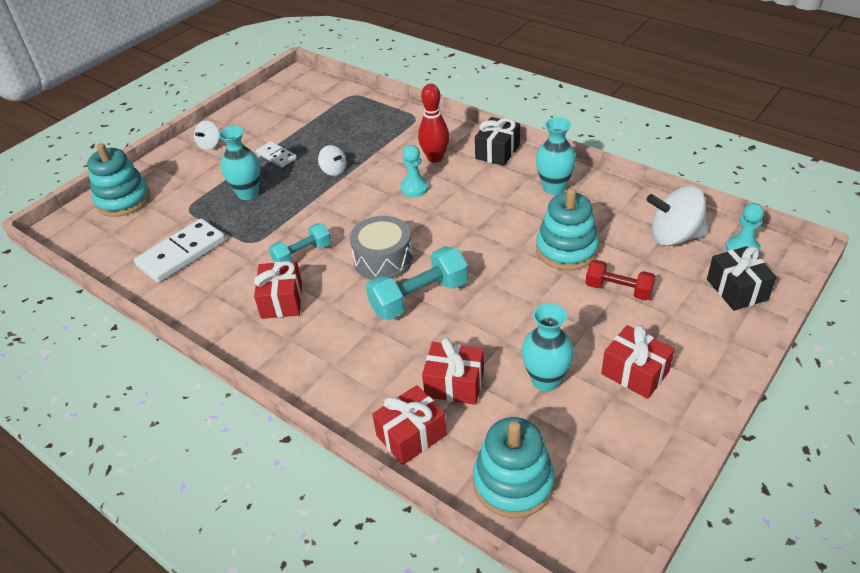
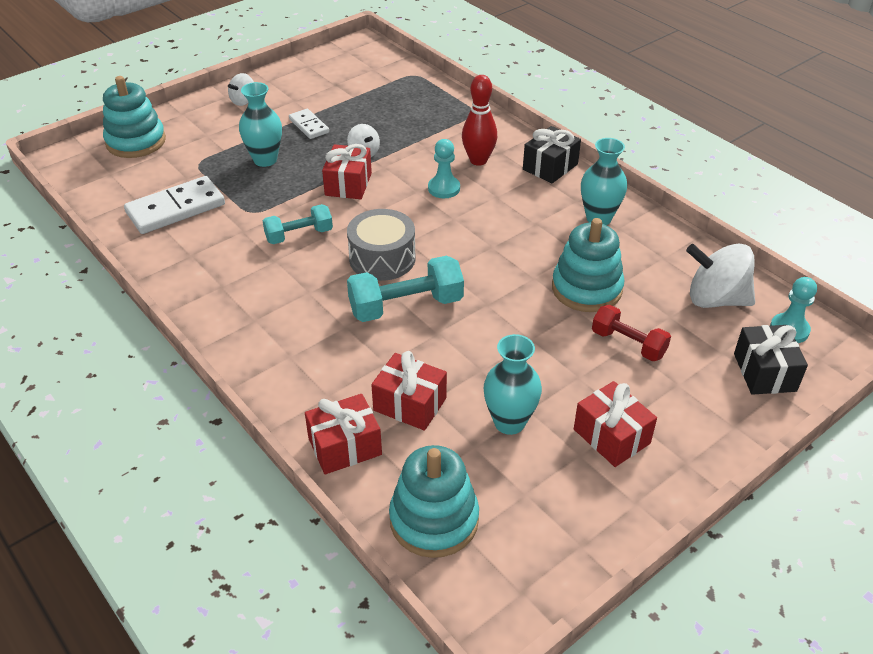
camera: 10 degrees right, 0 degrees up
red gift [254,261,302,319] -> red gift moved to [322,144,372,199]

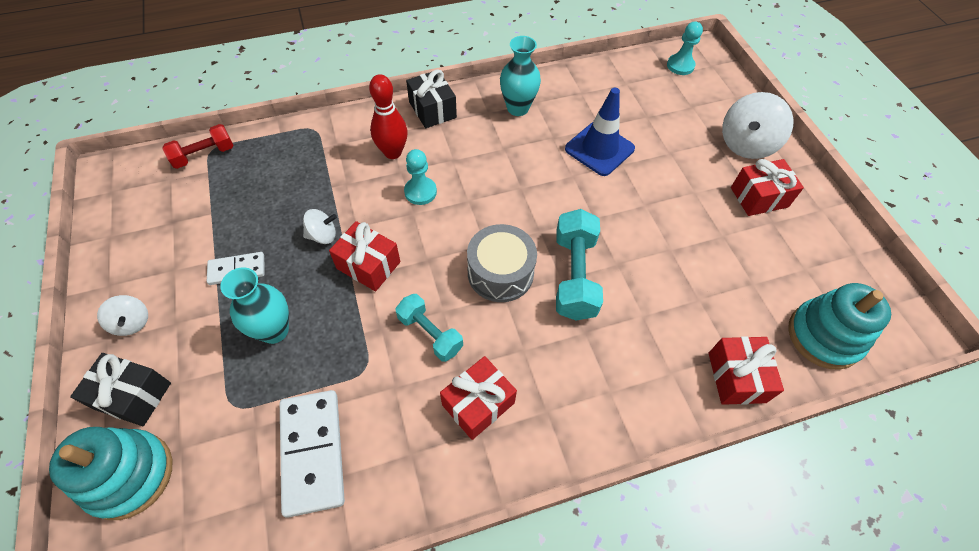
camera: 70 degrees left, 15 degrees up
turquoise dumbbell [263,204,333,244] -> turquoise dumbbell turned 45 degrees counterclockwise [395,294,463,362]
red gift [371,351,447,431] -> red gift moved to [440,356,517,440]
turquoise vase [484,334,542,435] -> none
turquoise stacking toy [552,218,625,312] -> blue traffic cone [565,88,635,176]
red dumbbell [592,305,671,361] -> red dumbbell moved to [162,124,234,169]
white spinning top [686,243,755,308] -> white spinning top moved to [722,92,794,159]
black gift [734,325,808,395] -> black gift moved to [70,353,171,426]

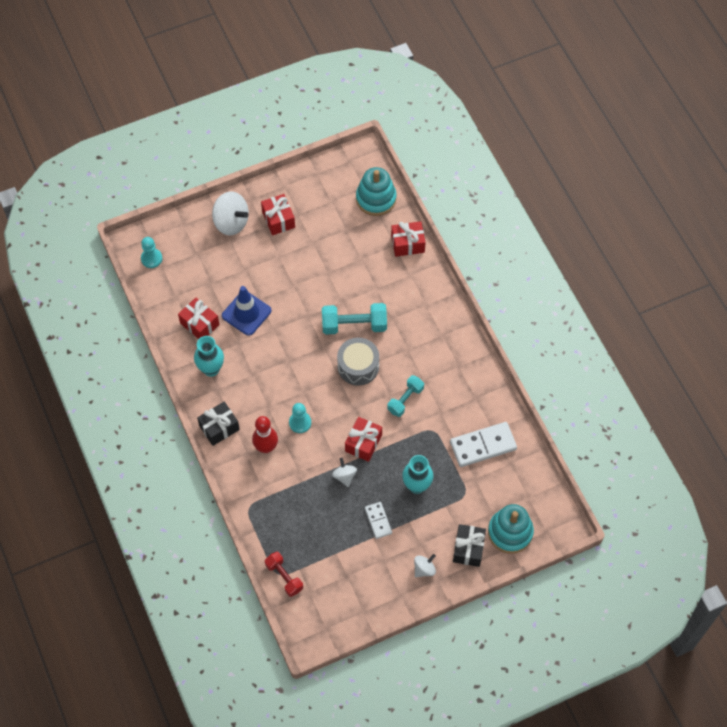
camera: 95 degrees left, 5 degrees up
red gift [440,356,517,440] -> red gift moved to [178,298,220,339]

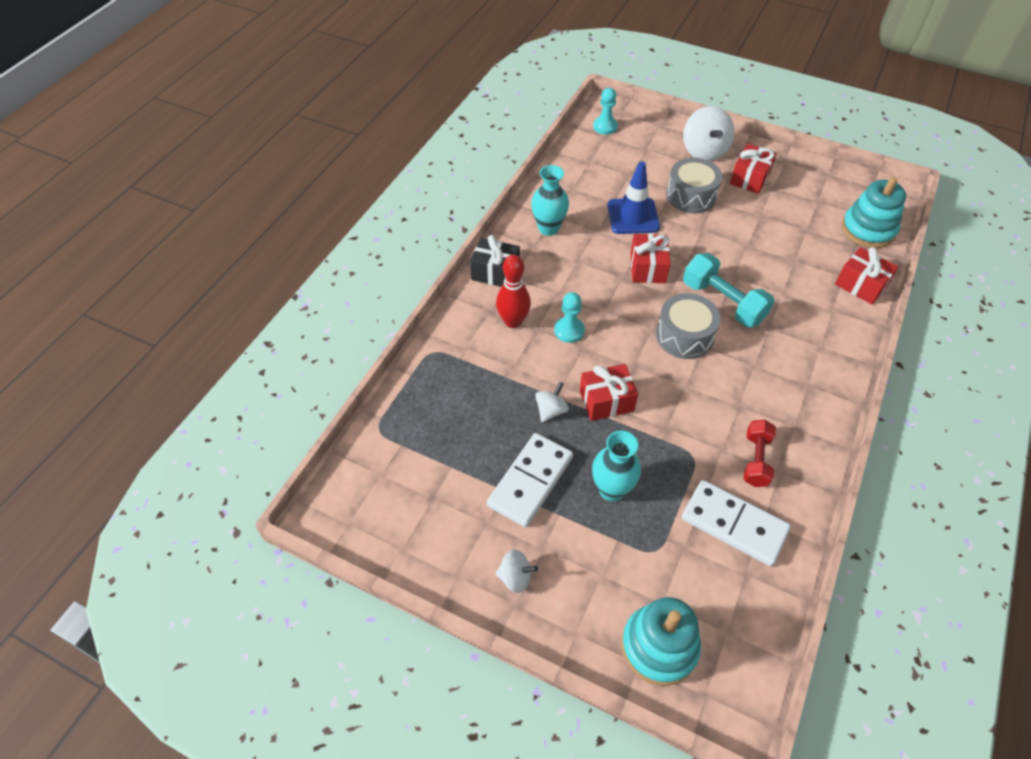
camera: 50 degrees right, 10 degrees down
red gift [178,298,220,339] -> red gift moved to [630,234,671,283]
red dumbbell [265,552,303,597] -> red dumbbell moved to [743,419,776,487]
white domino [365,502,392,539] -> white domino [487,433,573,527], size x1.78
turquoise dumbbell [387,375,424,417] -> none
black gift [453,524,486,567] -> none
none -> grey drum [666,158,722,213]

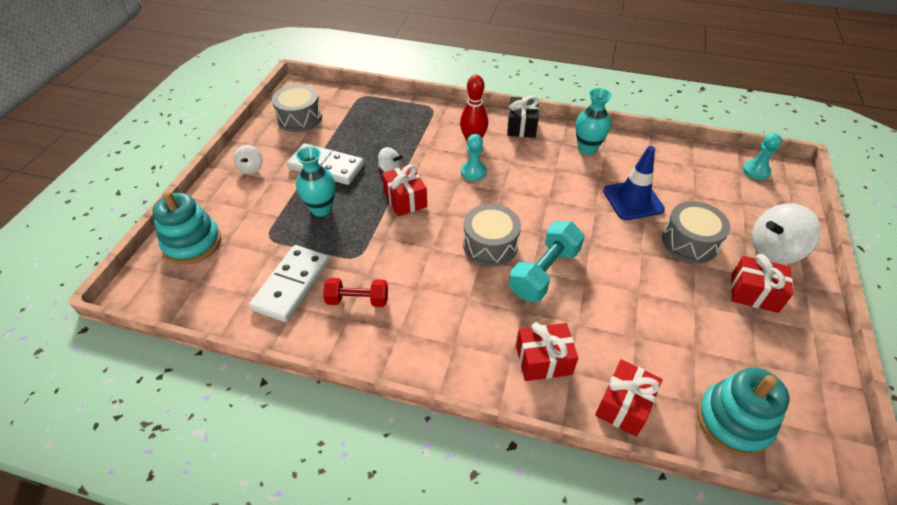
camera: 80 degrees right, 5 degrees down
red gift [630,234,671,283] -> red gift moved to [516,322,578,381]
none -> grey drum [272,84,322,132]

